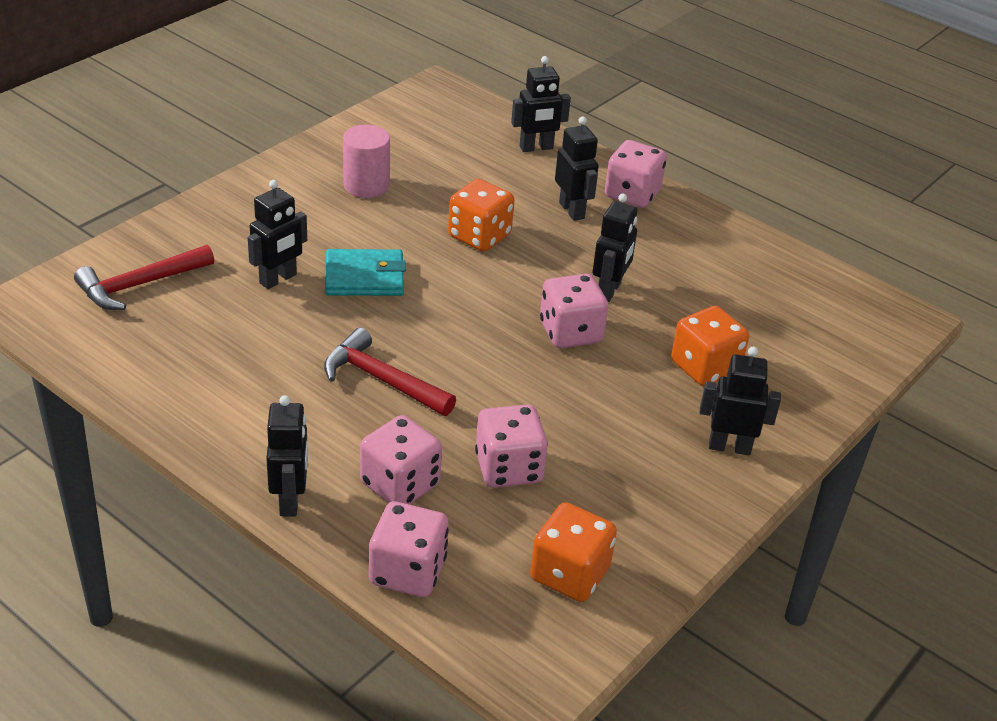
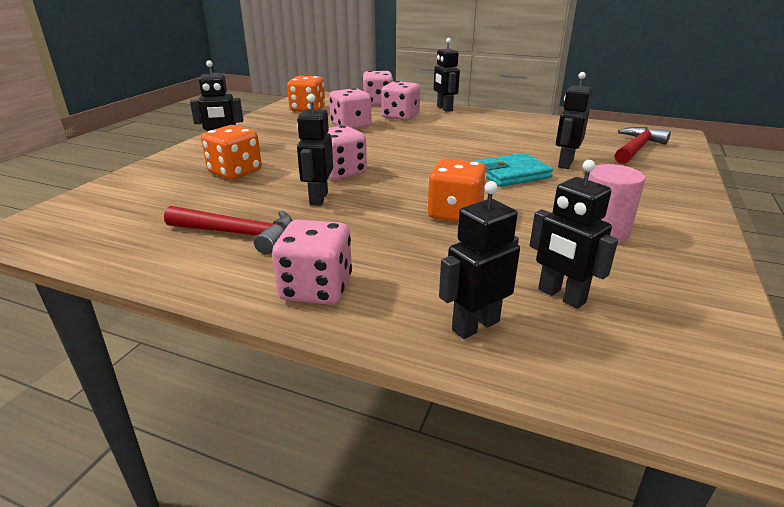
camera: 165 degrees right, 10 degrees down
red hammer [324,328,456,416] -> red hammer moved to [164,206,293,255]
black robot [555,116,599,221] -> black robot moved to [530,160,618,309]

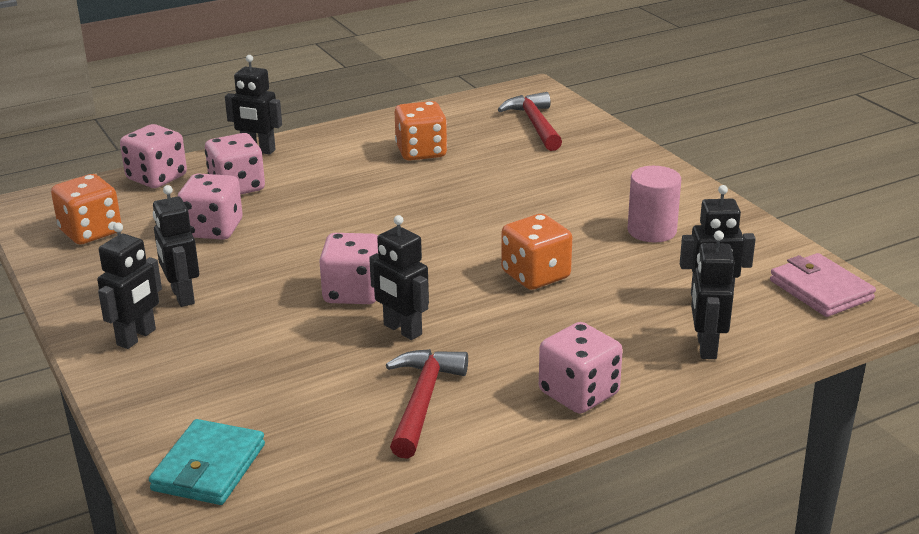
camera: 50 degrees left, 0 degrees up
red hammer [164,206,293,255] -> red hammer turned 45 degrees counterclockwise [386,349,468,459]
orange dice [201,125,262,180] -> orange dice moved to [395,101,447,161]
turquoise wallet [475,153,553,187] -> turquoise wallet moved to [149,419,265,505]
black robot [556,72,592,169] -> black robot moved to [153,185,199,307]
none -> pink wallet [770,253,876,317]

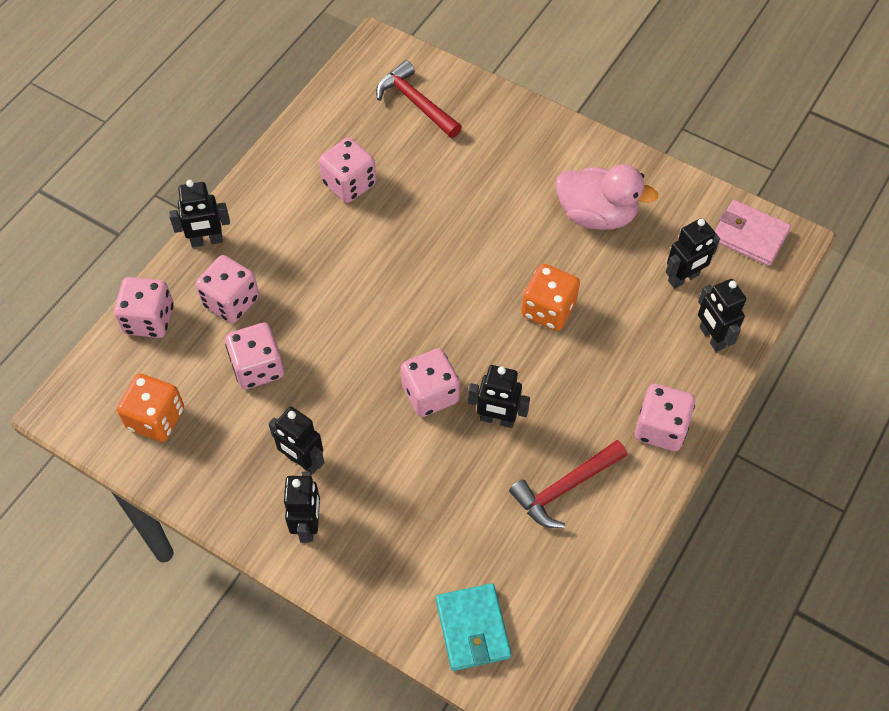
camera: 30 degrees left, 30 degrees up
red hammer [386,349,468,459] -> red hammer turned 105 degrees counterclockwise [509,440,627,528]
orange dice [395,101,447,161] -> pink dice [319,137,376,203]
pink cylinder [628,166,681,242] -> pink duck [556,164,658,230]

